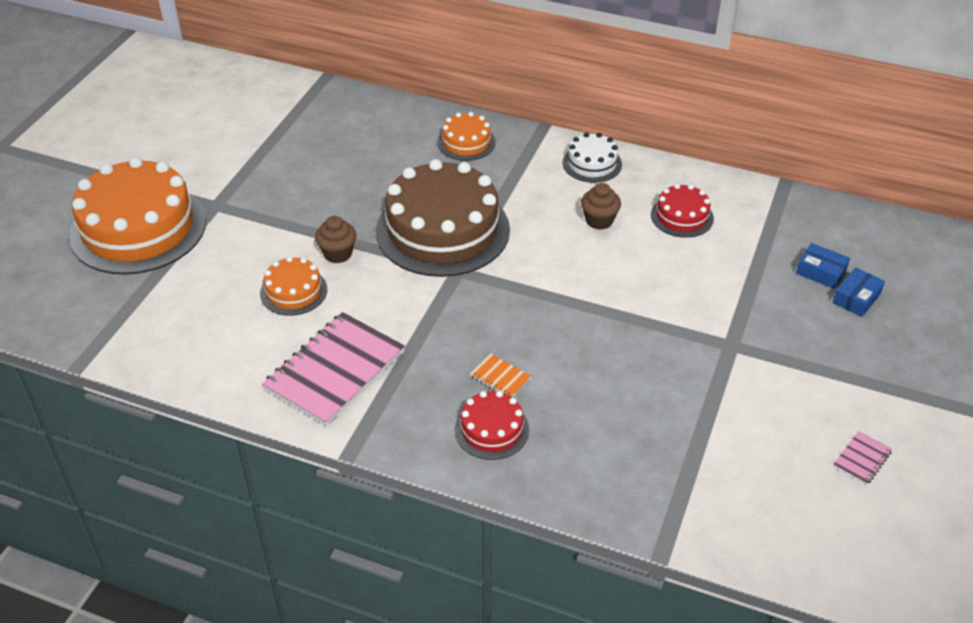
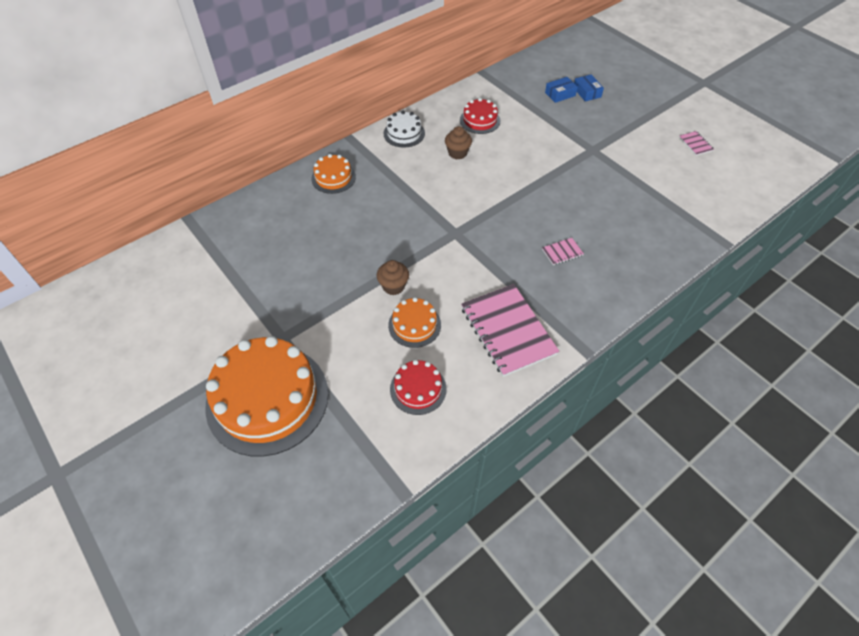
camera: 60 degrees left, 10 degrees up
brown cake [376,159,510,277] -> none
red cake [455,391,529,460] -> red cake moved to [390,360,447,415]
orange notebook [470,354,532,397] -> pink notebook [542,238,584,265]

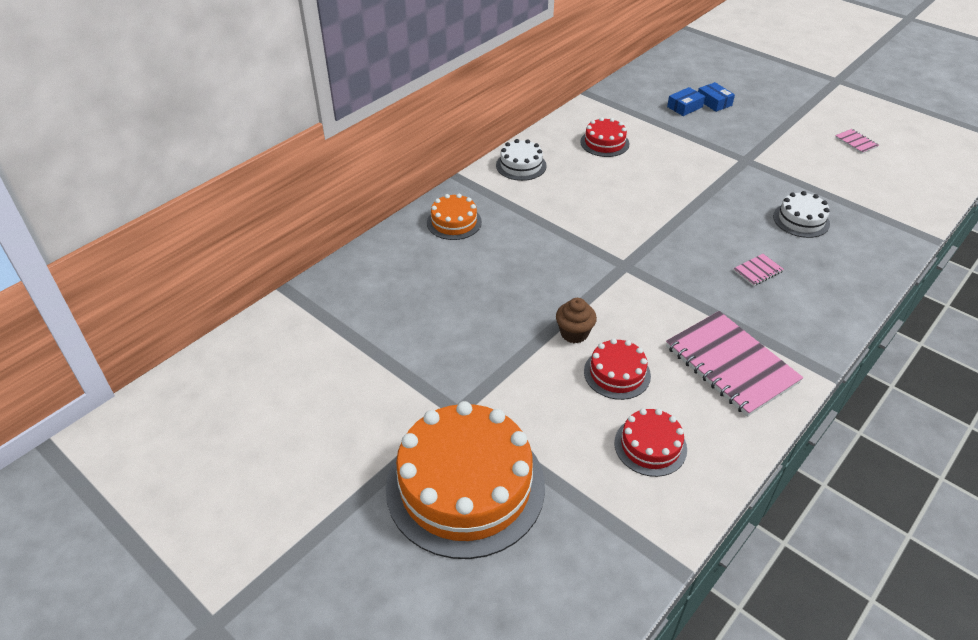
camera: 10 degrees left, 10 degrees down
orange cake [388,297,441,348] -> red cake [584,338,651,400]
brown cupcake [445,126,472,160] -> none
none -> white cake [773,191,830,238]

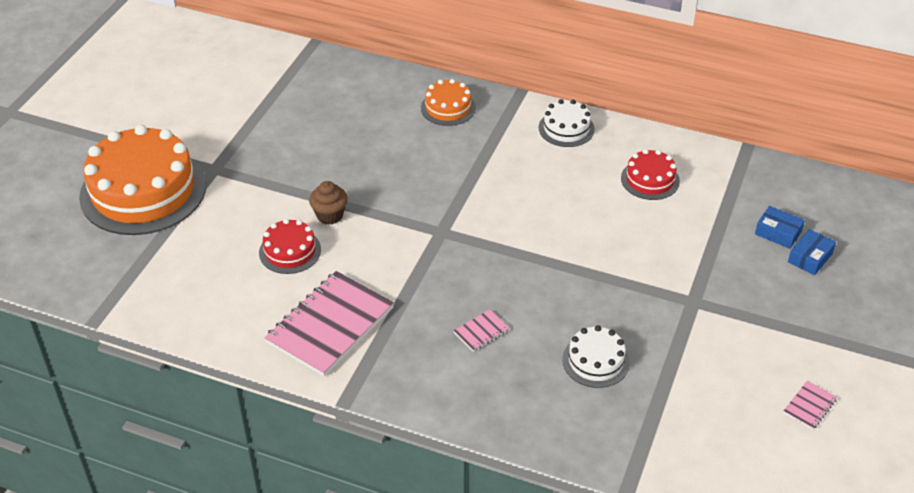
camera: 70 degrees right, 0 degrees up
red cake [614,408,687,477] -> none
pink notebook [733,254,784,286] -> pink notebook turned 75 degrees counterclockwise [454,310,510,351]

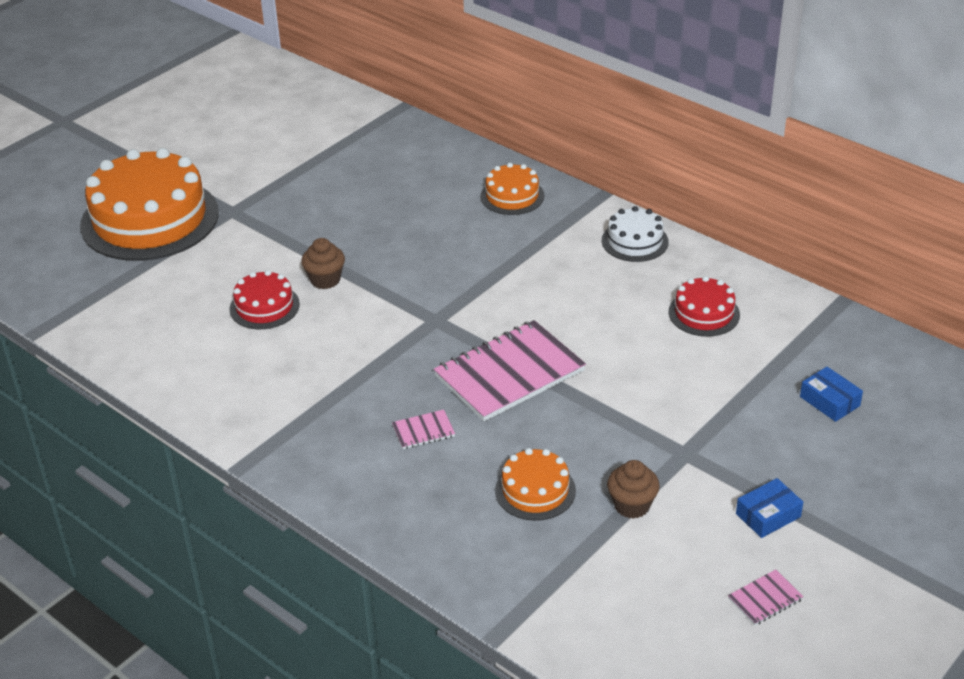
camera: 20 degrees right, 5 degrees down
pink notebook [264,271,394,376] -> pink notebook moved to [434,320,586,421]
white cake [562,325,630,388] -> orange cake [495,448,576,521]
blue box [788,229,836,275] -> blue box moved to [736,478,803,538]
none -> brown cupcake [607,460,660,519]

